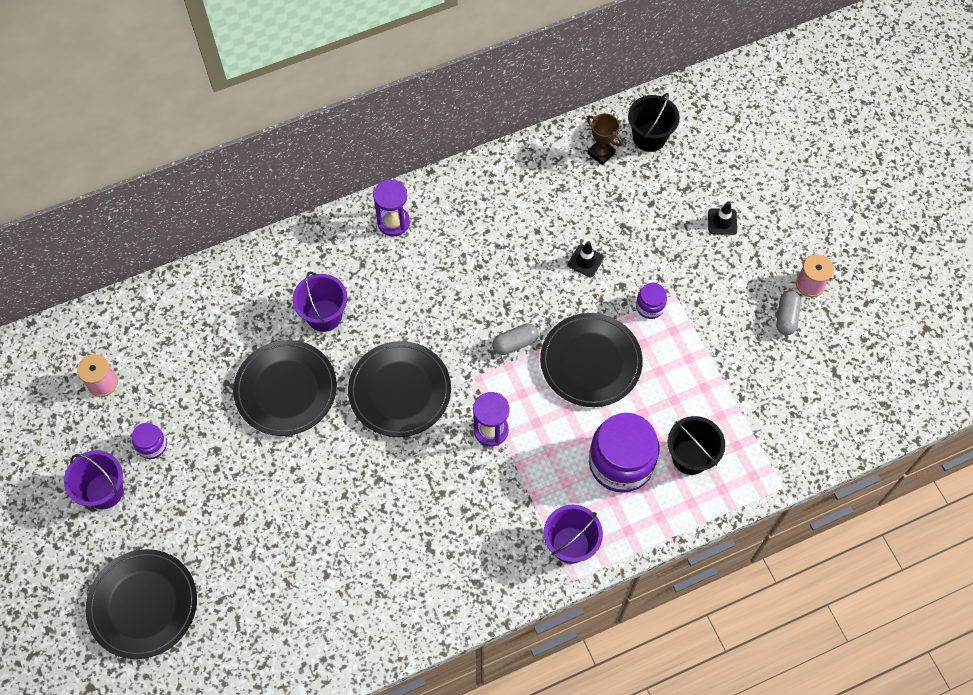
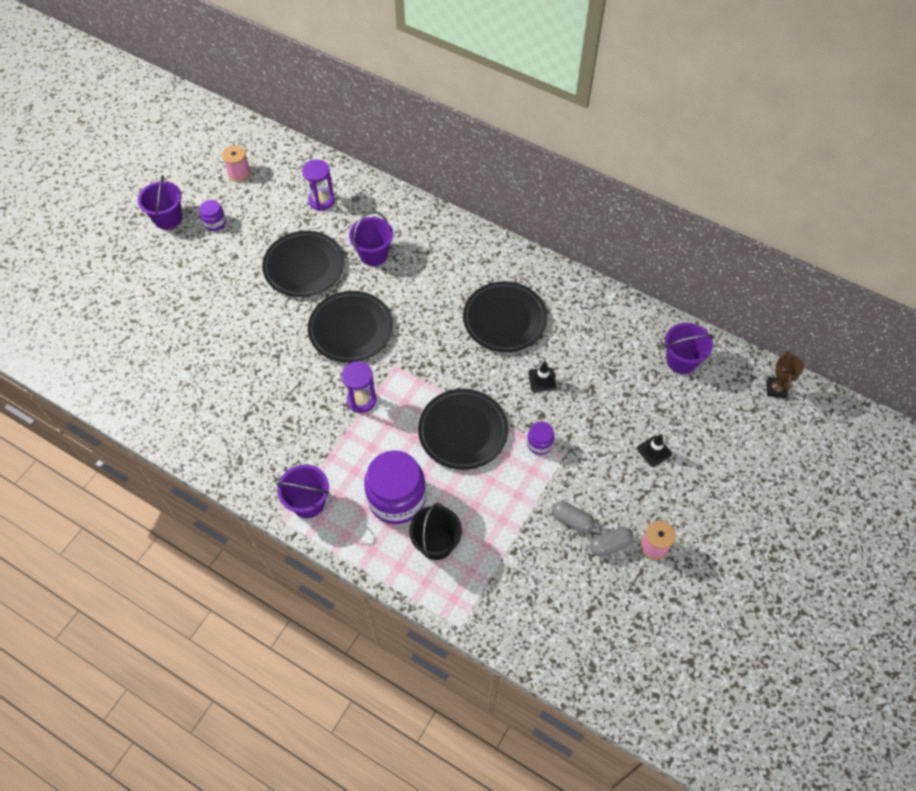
camera: 55 degrees right, 5 degrees down
black plate [86,549,197,659] -> black plate moved to [463,281,548,352]
purple hourglass [373,180,410,237] -> purple hourglass moved to [302,159,335,211]
grey capsule [493,323,538,355] -> grey capsule moved to [552,501,595,533]
brown trophy [587,113,622,165] -> brown trophy moved to [767,351,804,398]
black bucket [628,93,680,152] -> purple bucket [665,323,714,374]

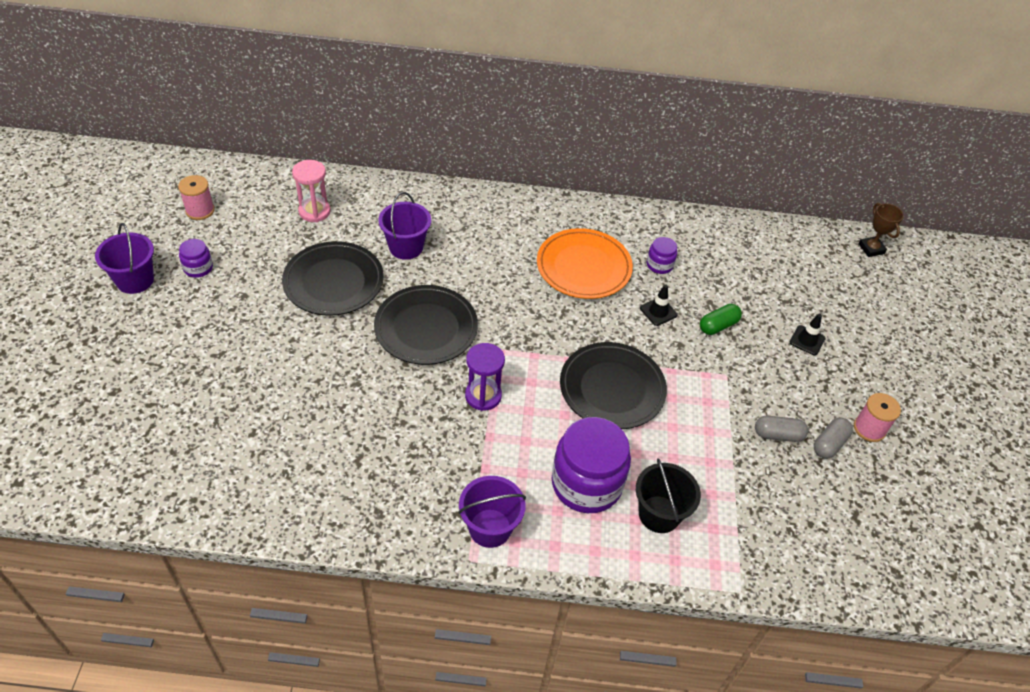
camera: 30 degrees left, 10 degrees down
purple hourglass [302,159,335,211] -> pink hourglass [292,160,331,222]
black plate [463,281,548,352] -> orange plate [537,228,633,299]
purple jar [527,422,555,455] -> purple jar moved to [647,237,677,274]
purple bucket [665,323,714,374] -> none
none -> green capsule [700,304,742,335]

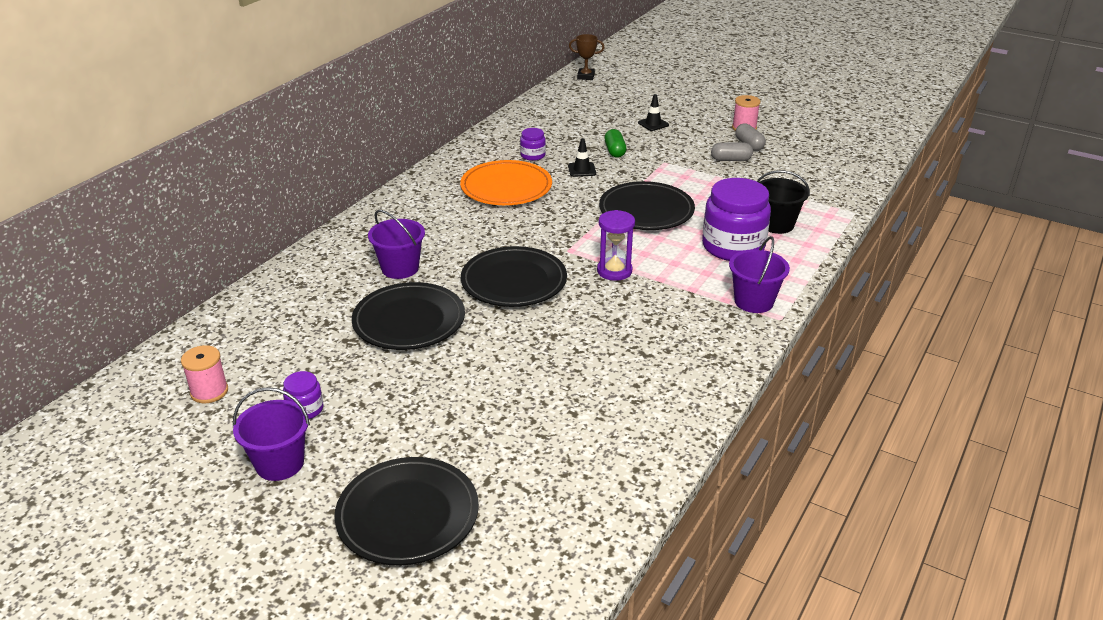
camera: 60 degrees left, 15 degrees down
pink hourglass [292,160,331,222] -> none
grey capsule [755,416,808,442] -> grey capsule turned 60 degrees clockwise [711,143,753,161]
none -> black plate [334,457,479,566]

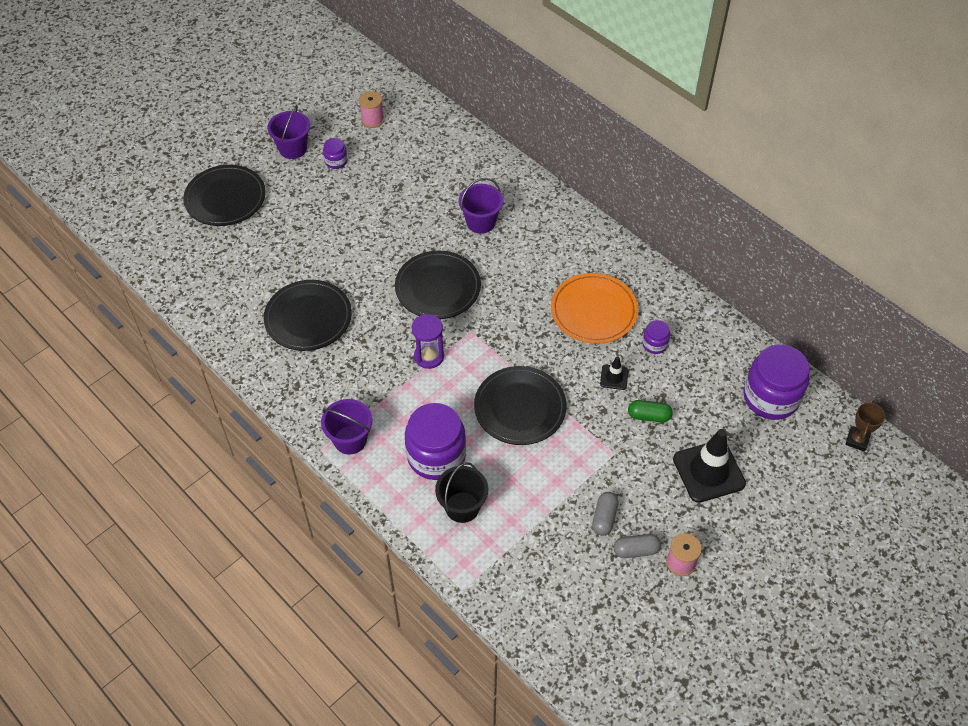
camera: 105 degrees right, 20 degrees up
black plate [352,282,465,350] -> black plate moved to [264,280,352,351]
black traffic cone [638,94,669,131] -> black traffic cone [673,429,746,503], size x2.09
none -> purple jar [743,344,810,420]

